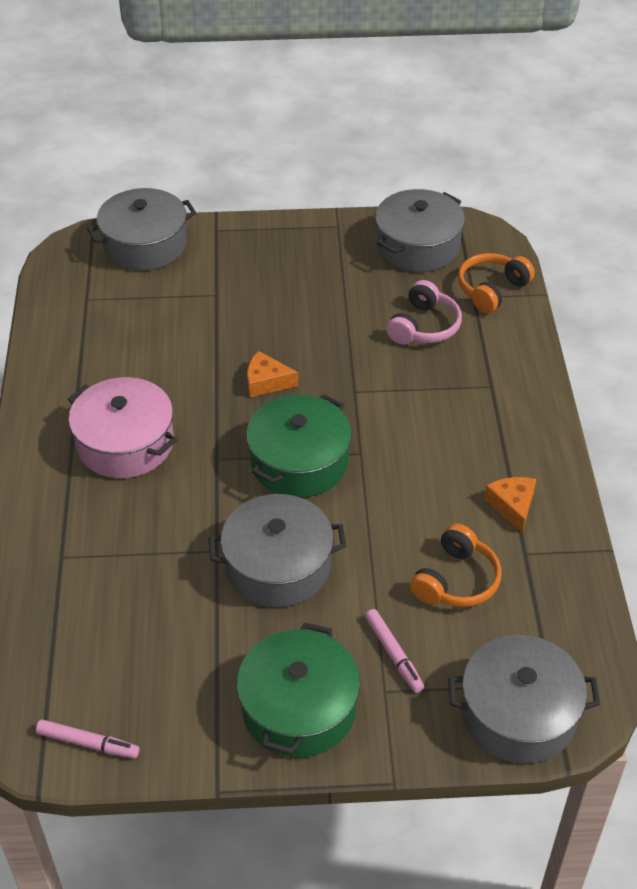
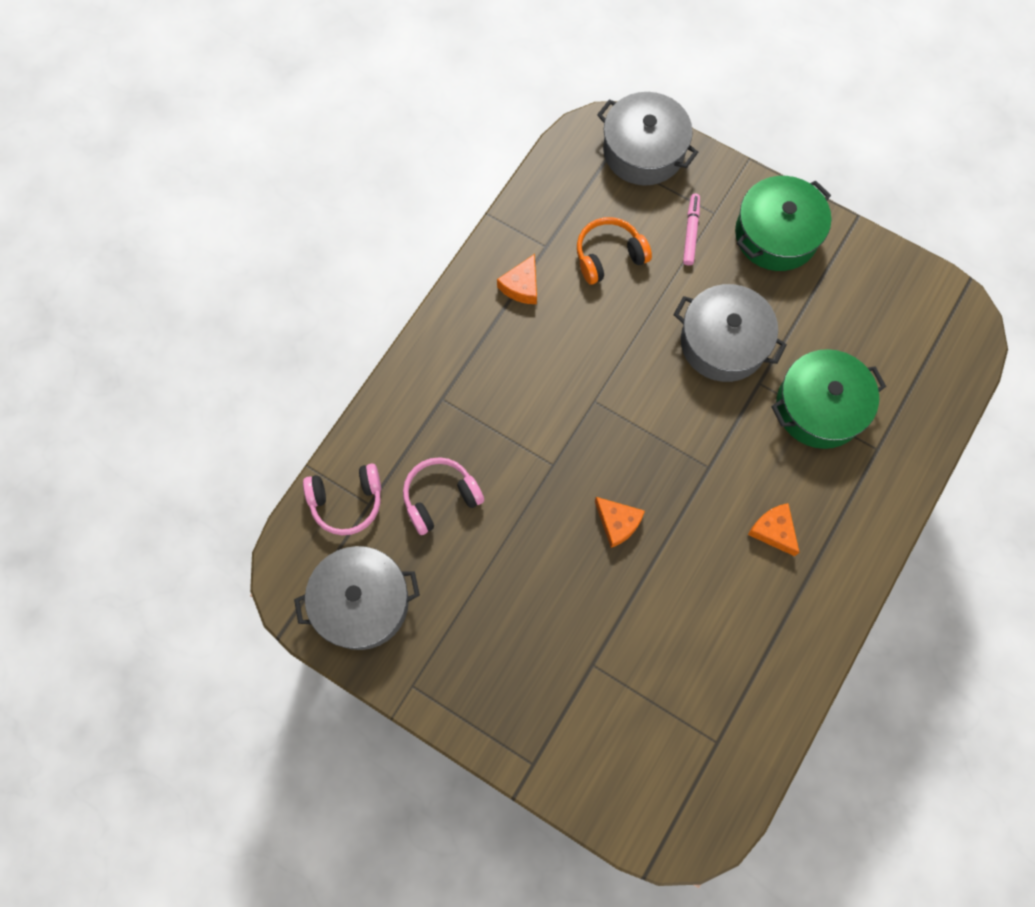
camera: 145 degrees left, 25 degrees up
pink marker [36,719,139,758] -> none
pink pot [68,377,177,478] -> orange cheese [748,503,800,556]
grey pot [87,188,196,271] -> none
green pot [246,394,352,498] -> green pot moved to [772,349,886,449]
orange headphones [458,253,535,313] -> pink headphones [303,464,381,535]

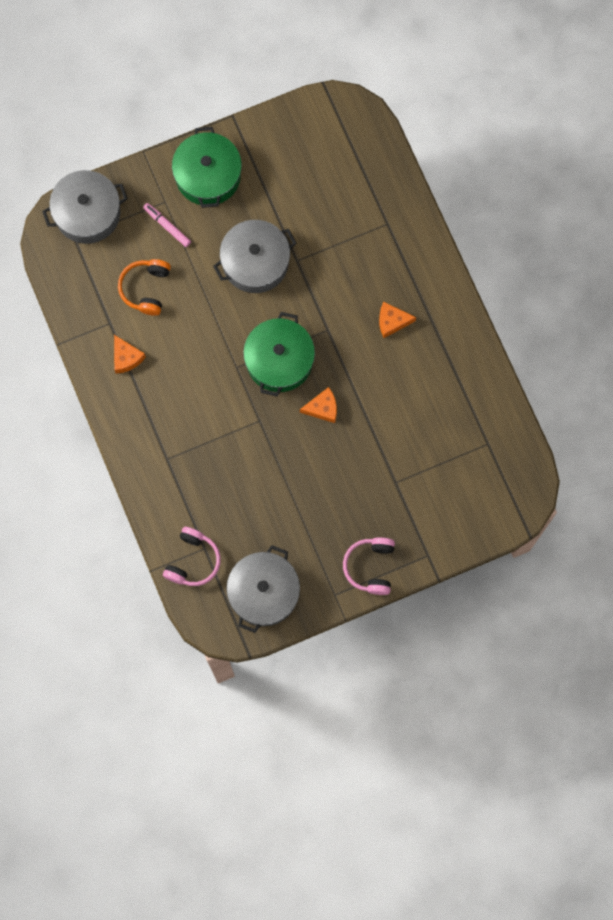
camera: 55 degrees left, 5 degrees up
pink headphones [403,457,484,535] -> pink headphones moved to [343,537,395,595]
green pot [772,349,886,449] -> green pot moved to [243,312,315,396]

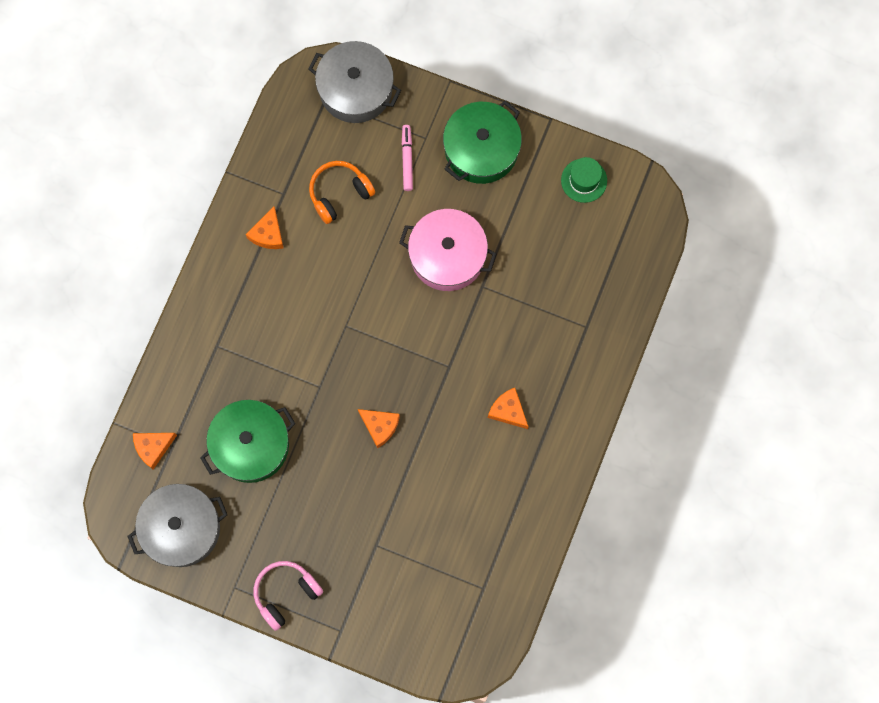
camera: 45 degrees right, 0 degrees up
pink headphones [163,527,221,586] -> orange cheese [133,433,177,469]
grey pot [213,220,297,293] -> pink pot [399,209,497,291]
green pot [243,312,315,396] -> green pot moved to [200,400,295,483]
none -> green hat [561,157,607,203]

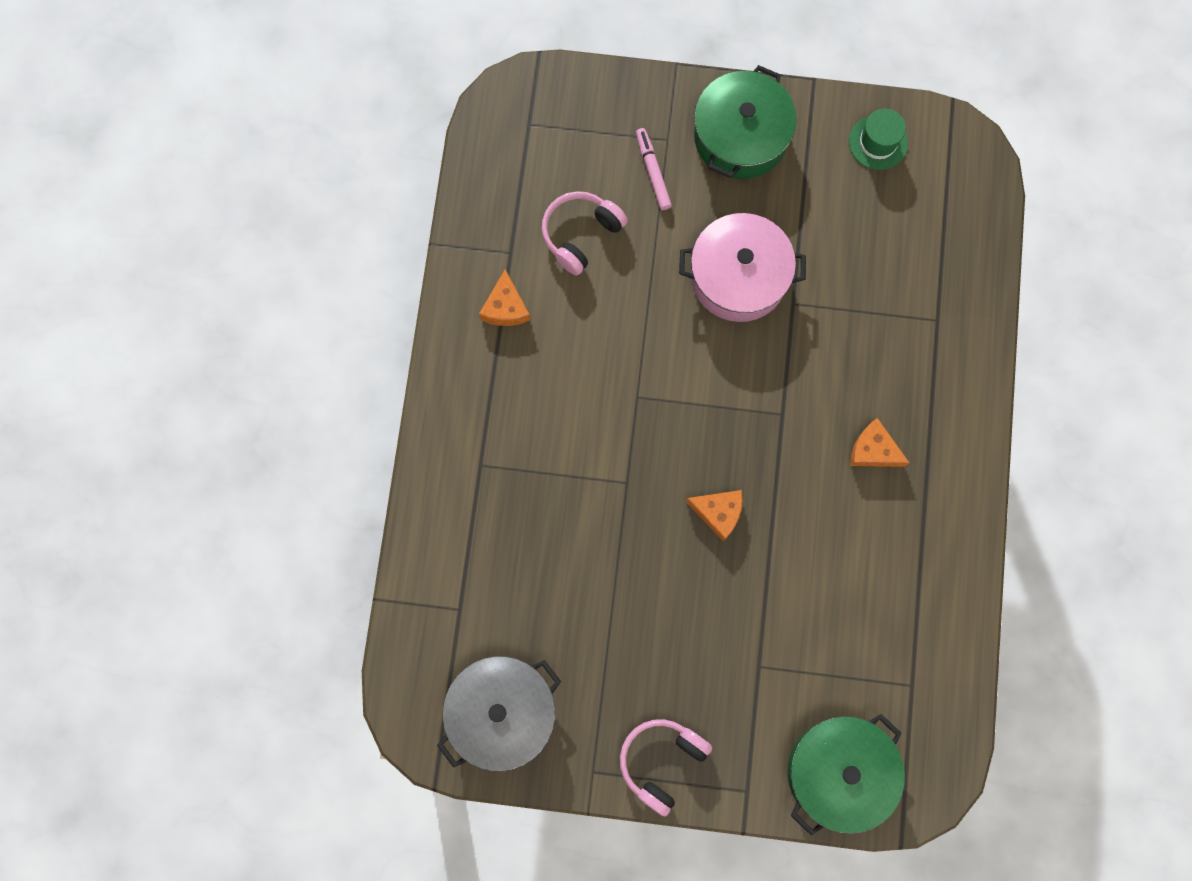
camera: 15 degrees left, 0 degrees up
orange cheese [133,433,177,469] -> none
green pot [200,400,295,483] -> green pot moved to [788,714,905,836]
grey pot [308,41,401,123] -> none
orange headphones [309,161,375,224] -> pink headphones [542,191,628,276]

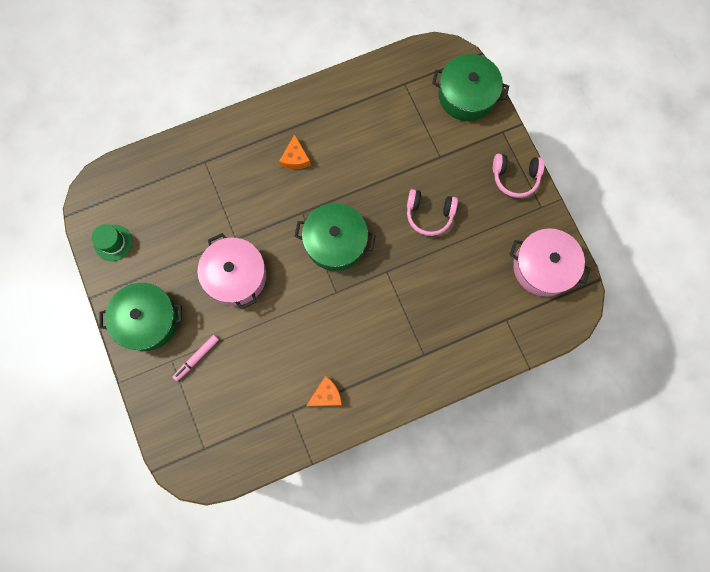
camera: 120 degrees left, 0 degrees up
grey pot [437,656,561,771] -> pink pot [509,228,591,297]
pink headphones [542,191,628,276] -> pink headphones moved to [407,189,458,236]
orange cheese [685,490,742,541] -> none
none -> green pot [295,203,376,271]

